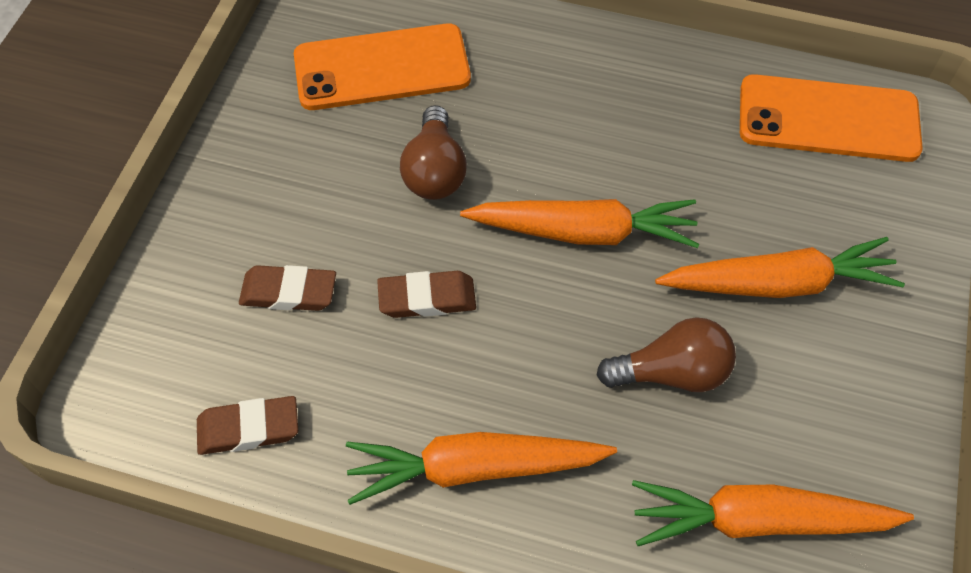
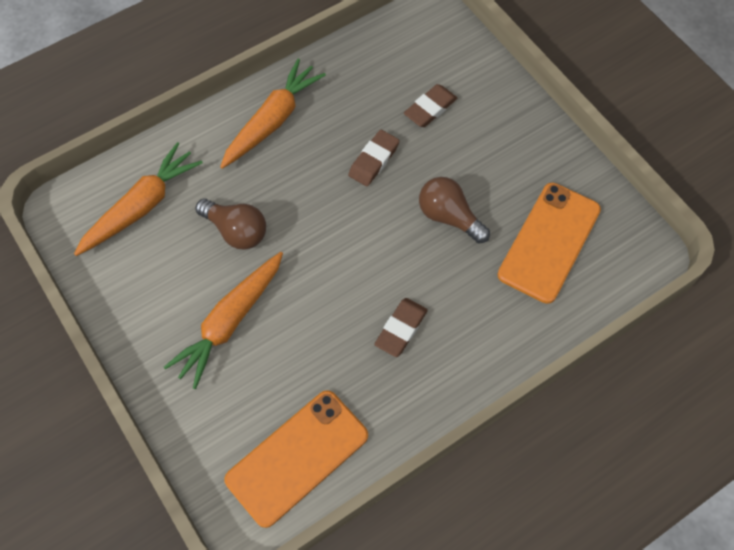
camera: 130 degrees right, 5 degrees up
brown eraser [197,396,298,455] -> brown eraser moved to [374,298,428,357]
orange carrot [460,199,699,248] -> none
brown light bulb [596,317,736,392] -> brown light bulb turned 90 degrees counterclockwise [195,199,266,250]

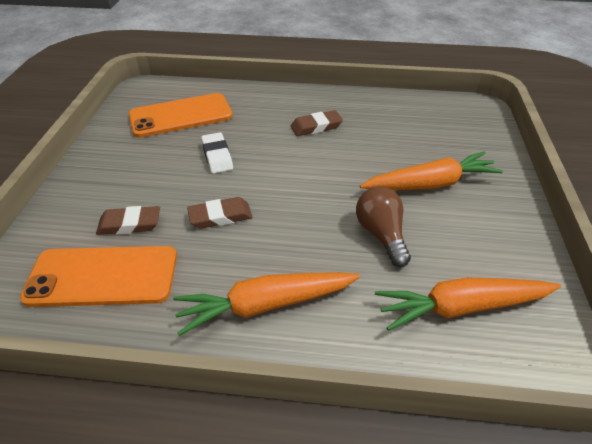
camera: 140 degrees left, 20 degrees down
orange phone [224,390,368,528] -> orange phone moved to [20,246,177,307]
brown light bulb [419,177,490,243] -> white eraser [201,132,233,174]

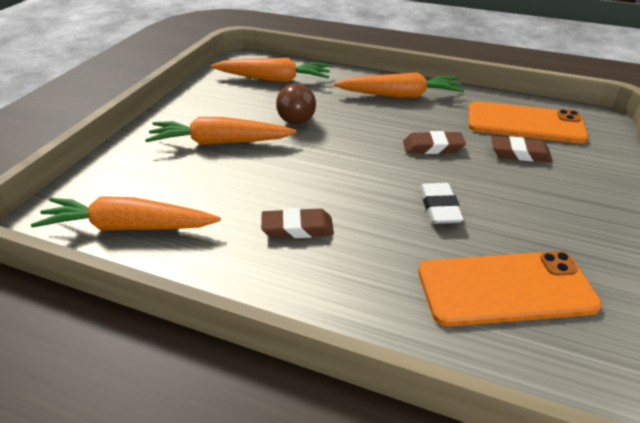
camera: 165 degrees left, 5 degrees down
none -> orange carrot [31,196,221,231]

